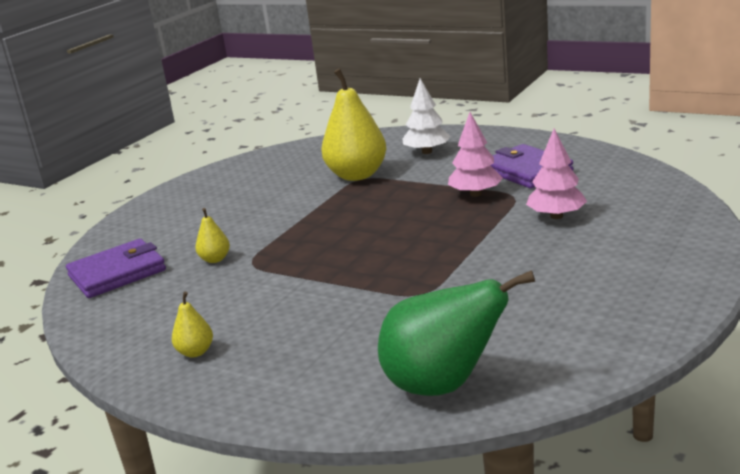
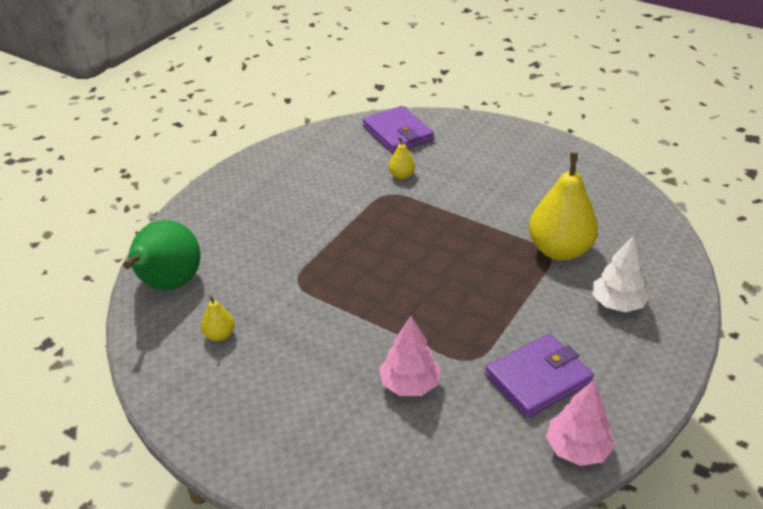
camera: 90 degrees right, 15 degrees up
yellow pear [172,291,213,357] -> yellow pear moved to [201,296,235,341]
pink tree [448,112,503,197] -> pink tree moved to [546,380,615,466]

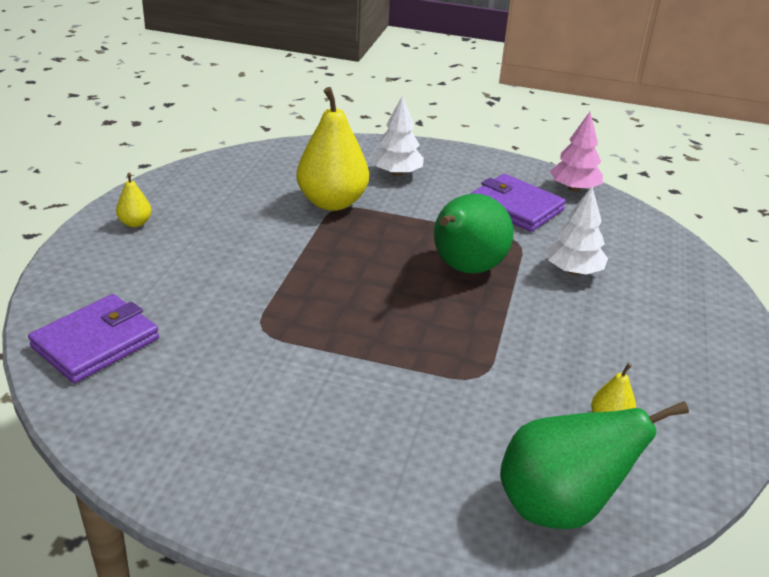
camera: 110 degrees left, 5 degrees down
pink tree [379,316,441,396] -> white tree [546,187,608,275]
yellow pear [389,137,415,179] -> yellow pear moved to [116,173,152,227]
none -> green pear [434,194,514,274]

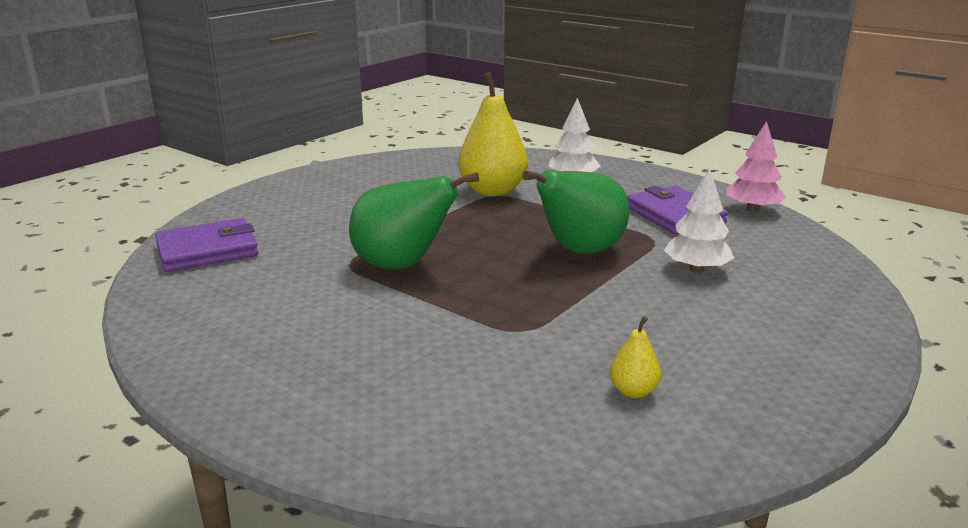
camera: 25 degrees right, 10 degrees down
yellow pear [116,173,152,227] -> none
green pear [500,401,689,529] -> green pear moved to [349,172,479,269]

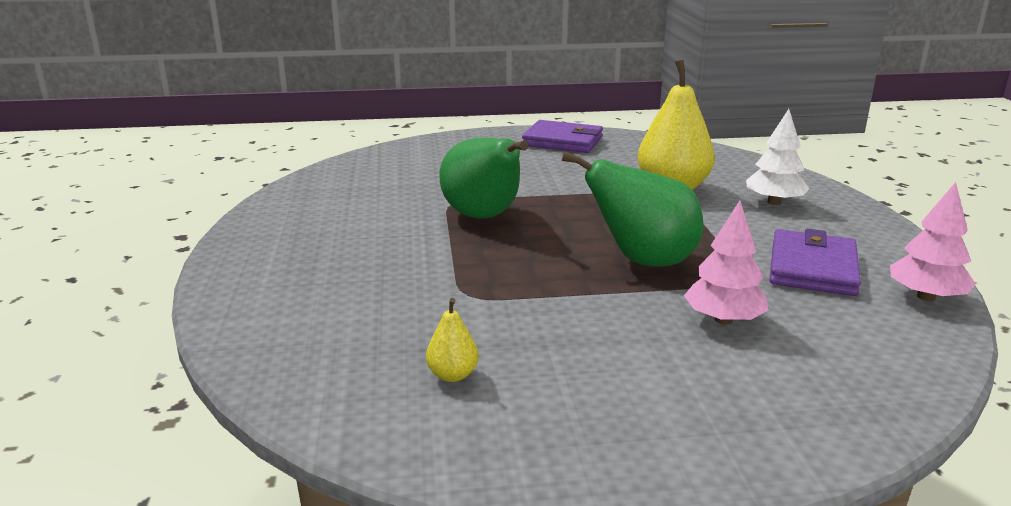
camera: 45 degrees right, 0 degrees up
purple wallet [155,218,258,272] -> purple wallet moved to [522,120,603,153]
white tree [664,168,734,273] -> pink tree [684,201,769,325]

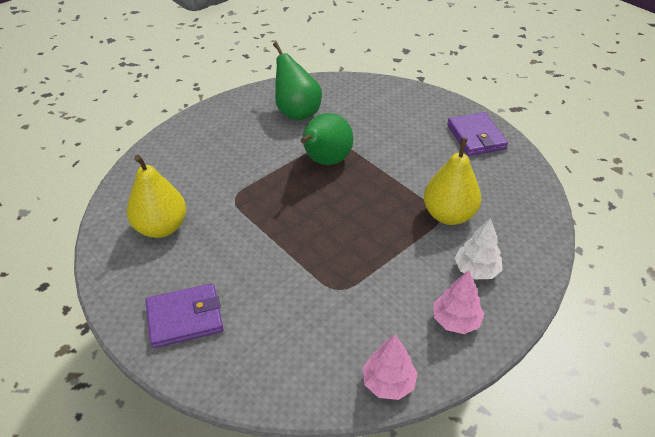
camera: 55 degrees right, 20 degrees up
yellow pear [426,298,479,382] -> yellow pear [127,155,186,238], size x2.23
green pear [562,151,704,267] -> green pear moved to [273,42,322,120]
pink tree [684,201,769,325] -> pink tree moved to [433,270,484,334]
purple wallet [769,229,861,296] -> purple wallet moved to [146,283,223,348]

